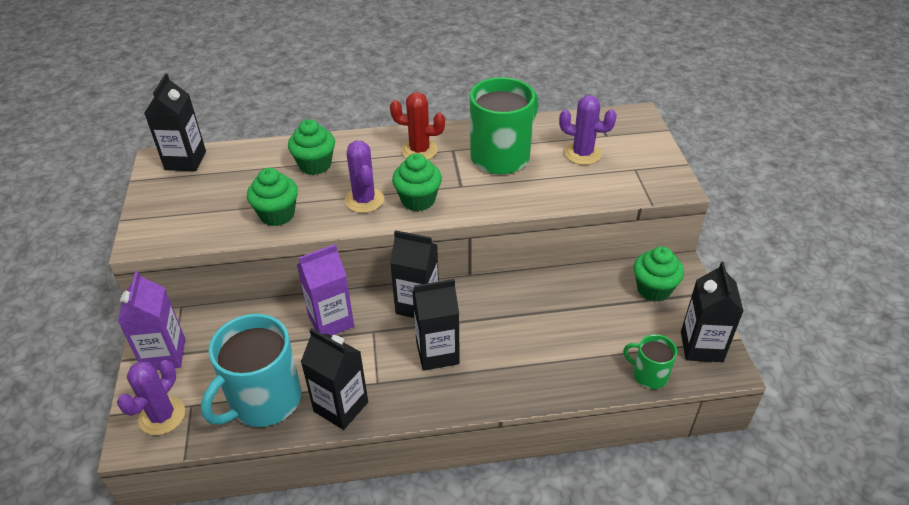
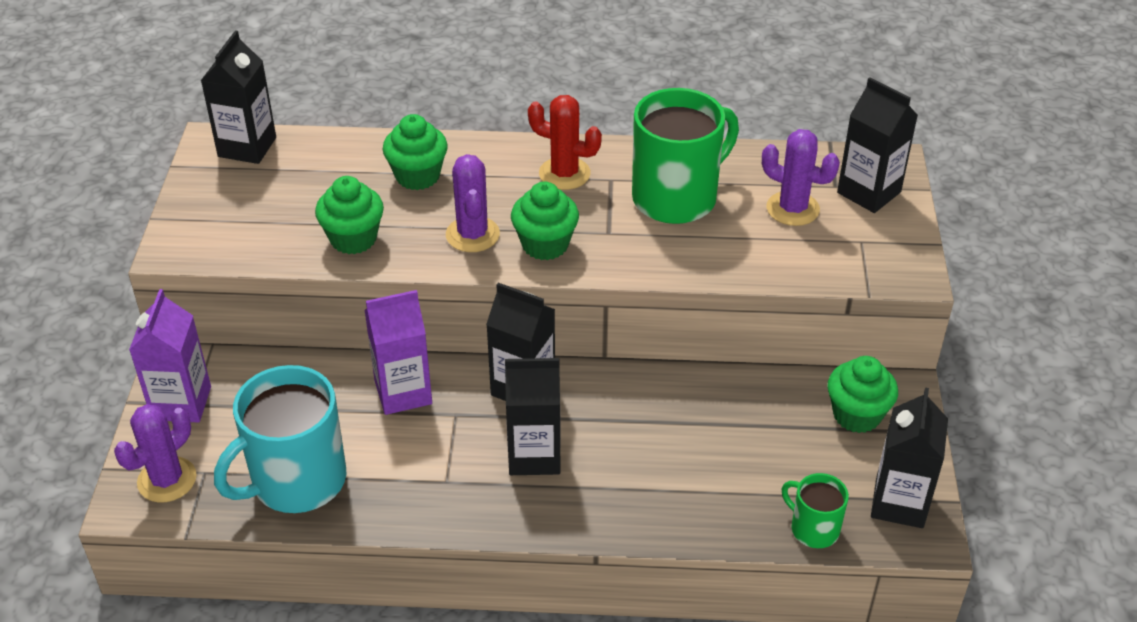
camera: 10 degrees right, 0 degrees up
black carton [301,328,368,430] -> black carton moved to [837,77,918,213]

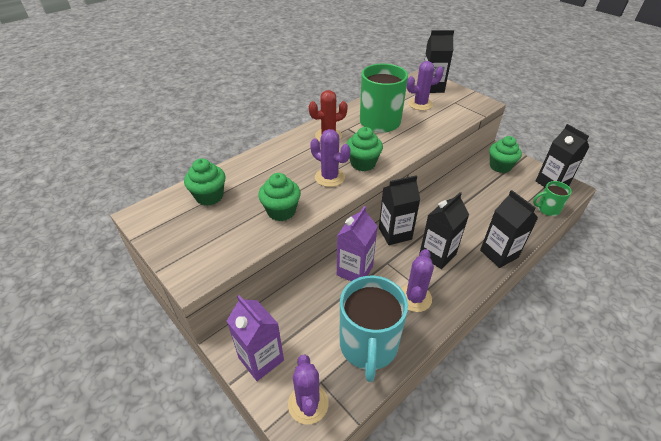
camera: 45 degrees left, 0 degrees up
black carton [201,30,276,164] -> black carton moved to [480,190,538,268]
green cupcake [383,114,448,190] -> green cupcake moved to [184,158,226,206]
none -> purple cactus [401,249,434,312]

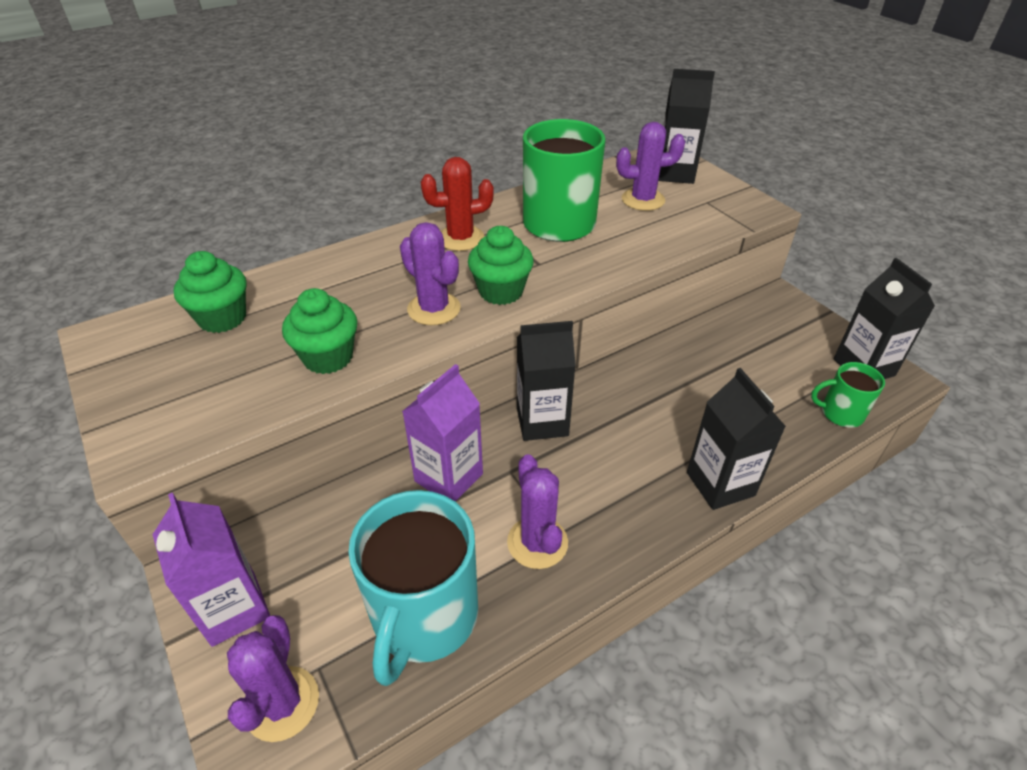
camera: 10 degrees right, 0 degrees up
purple cactus [401,249,434,312] -> purple cactus turned 45 degrees counterclockwise [507,454,568,569]
black carton [419,192,469,269] -> none
green cupcake [489,136,522,173] -> none

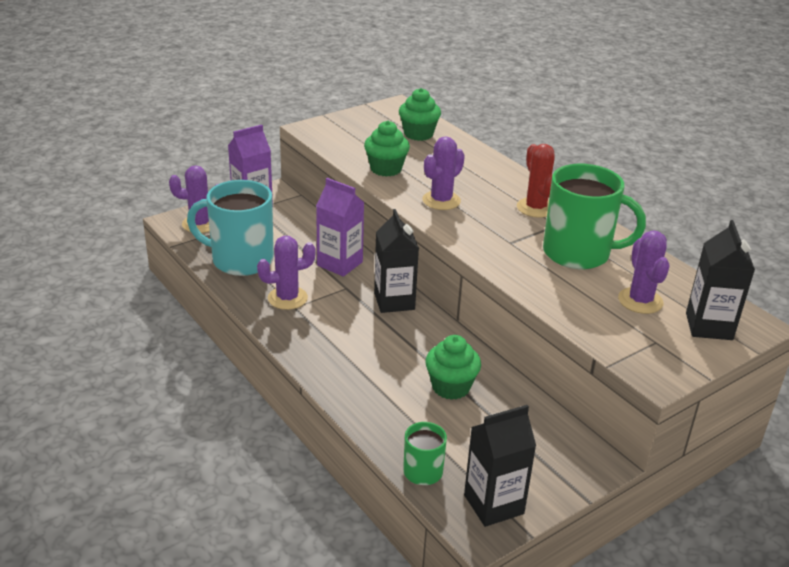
camera: 85 degrees right, 10 degrees down
green cupcake [468,226,534,305] -> green cupcake moved to [425,335,481,400]
black carton [687,368,786,510] -> none

